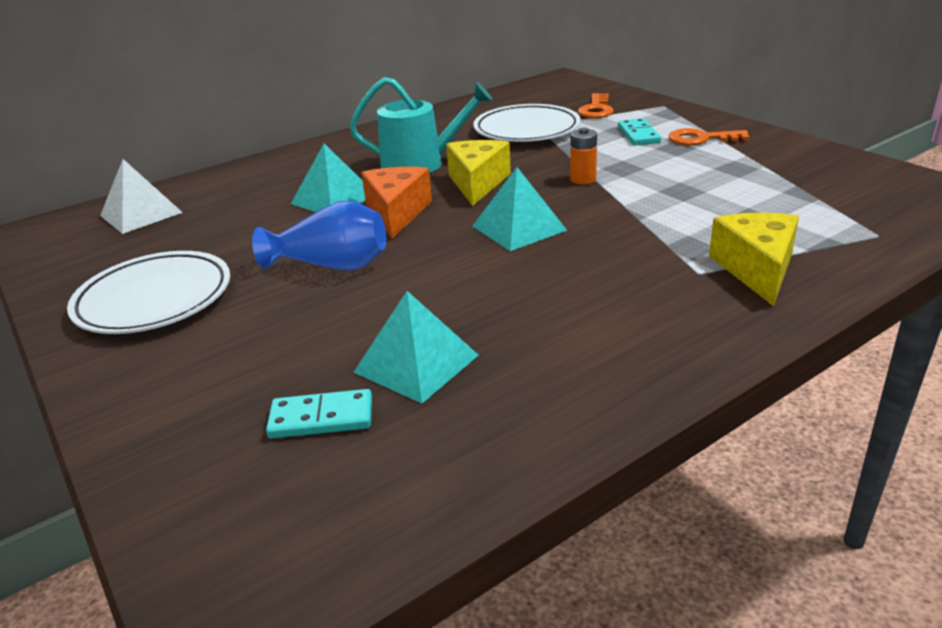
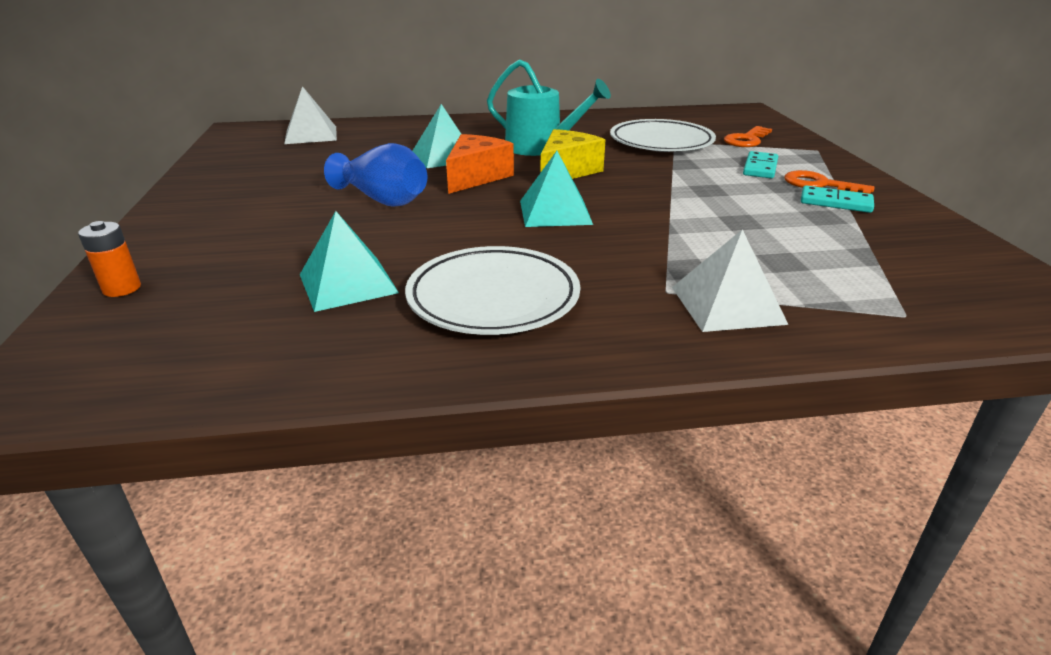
camera: 25 degrees right, 0 degrees up
white plate [67,251,230,334] -> white plate moved to [405,246,580,335]
turquoise domino [266,389,372,439] -> turquoise domino moved to [801,185,874,213]
orange battery [570,127,597,184] -> orange battery moved to [78,221,141,297]
yellow cheese [709,213,799,306] -> white pyramid [672,229,788,332]

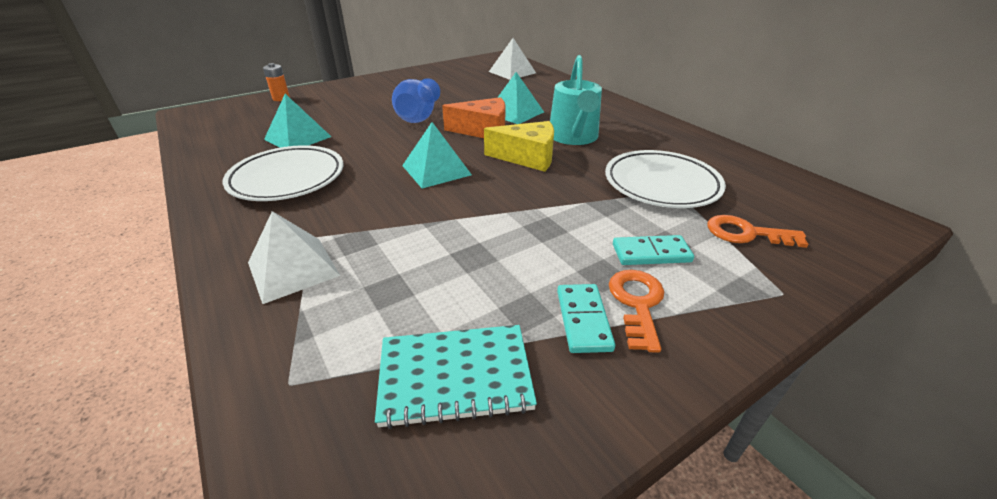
camera: 65 degrees right, 5 degrees up
none -> turquoise notebook [375,325,537,429]

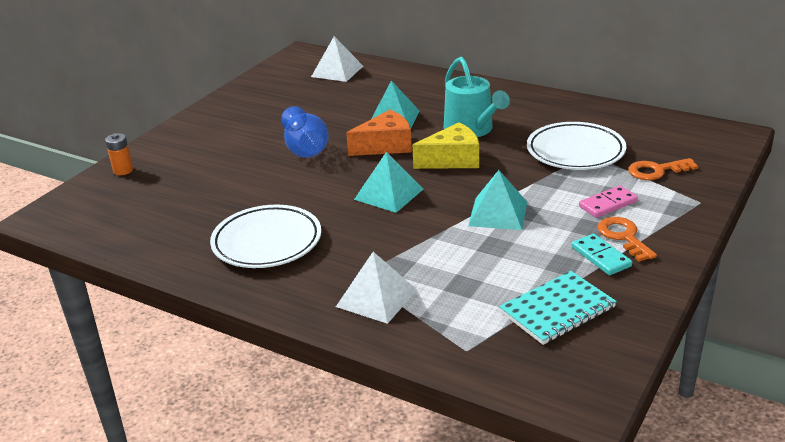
camera: 25 degrees left, 5 degrees down
turquoise pyramid [264,94,332,148] -> turquoise pyramid moved to [468,170,527,230]
turquoise domino [613,235,694,265] -> pink domino [579,186,638,218]

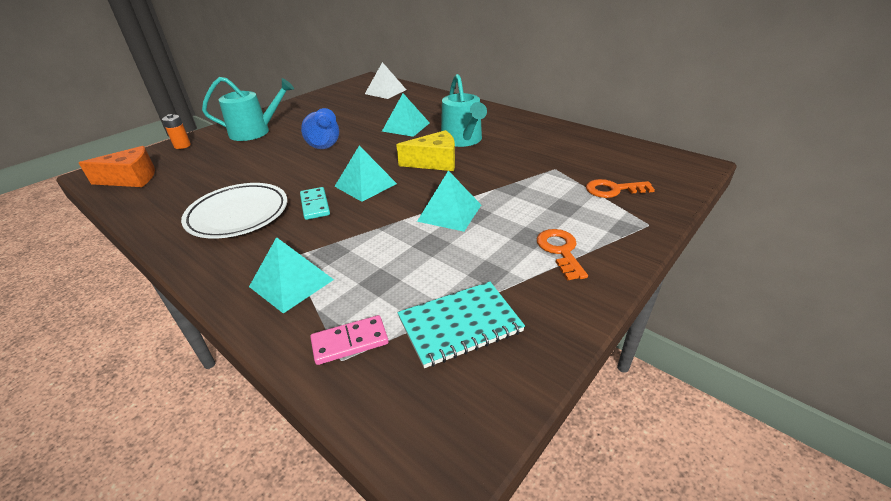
camera: 10 degrees right, 5 degrees up
white pyramid [336,252,417,324] -> turquoise pyramid [249,237,334,314]
orange cheese [346,110,412,156] -> orange cheese moved to [79,146,155,187]
white plate [527,122,626,170] -> none
turquoise domino [572,234,632,275] -> turquoise domino moved to [300,187,330,220]
pink domino [579,186,638,218] -> pink domino moved to [310,315,389,365]
none -> turquoise watering can [202,77,294,141]

